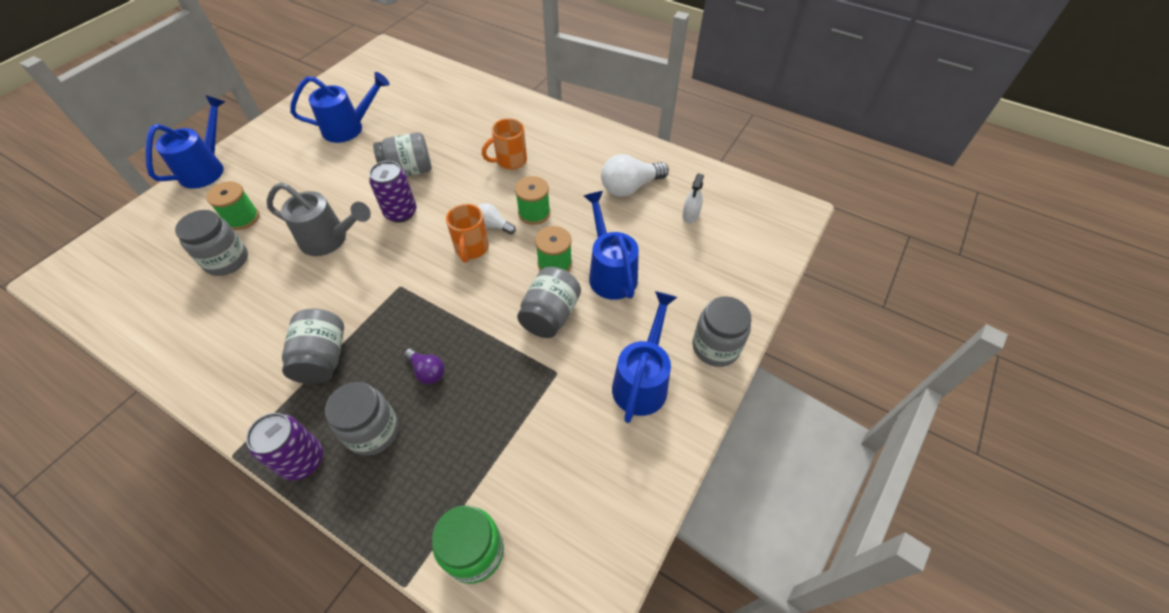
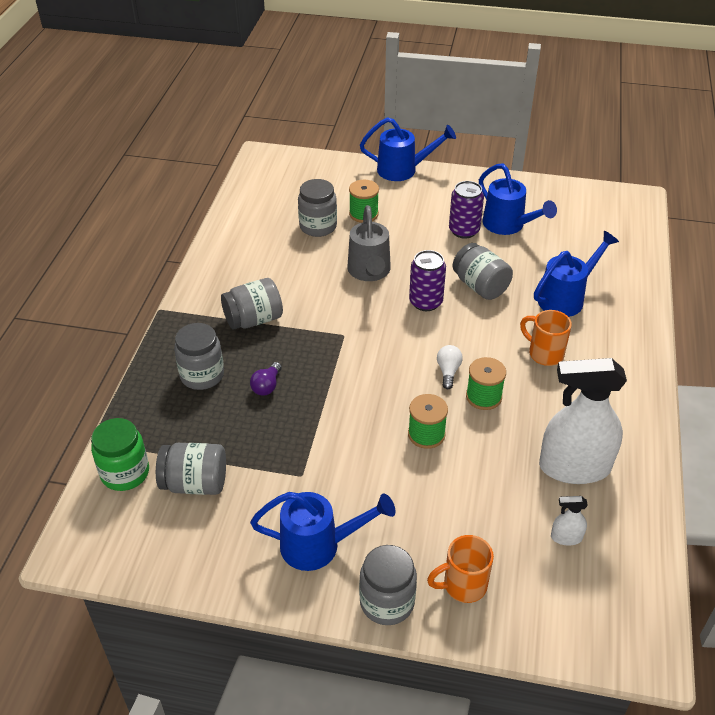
camera: 70 degrees right, 10 degrees down
purple can [246,413,323,481] -> purple can moved to [449,181,484,239]
orange mug [446,204,489,263] -> orange mug moved to [427,535,494,603]
grey jar [517,267,581,338] -> grey jar moved to [156,443,226,495]
blue watering can [584,191,639,300] -> blue watering can moved to [534,231,619,317]
white light bulb [601,154,669,197] -> white spray bottle [539,358,627,484]

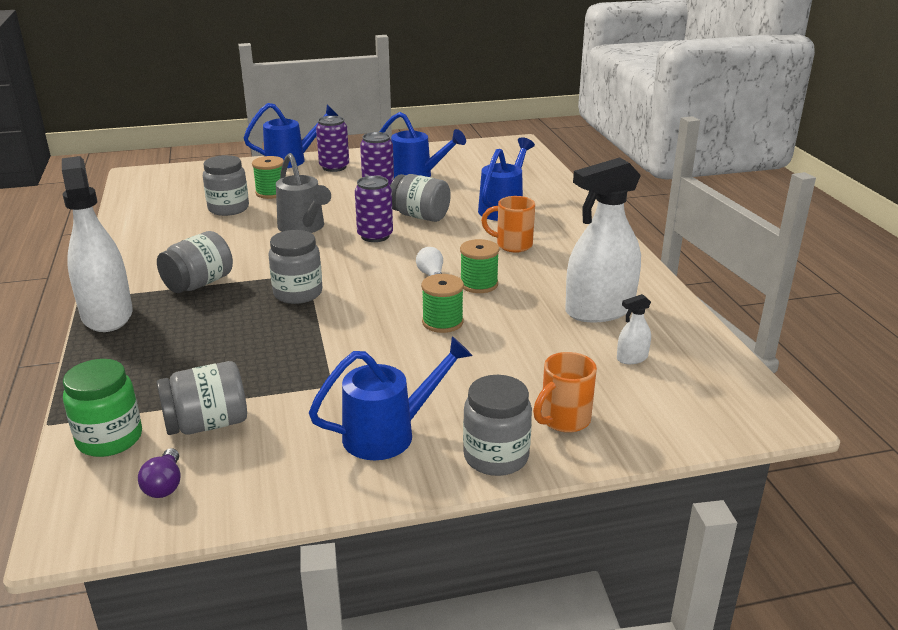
camera: 25 degrees left, 15 degrees down
grey jar [174,323,224,390] -> grey jar moved to [268,230,322,304]
purple light bulb [250,362,282,396] -> purple light bulb moved to [138,448,180,498]
none -> white spray bottle [62,156,133,332]
none -> purple can [316,116,349,172]

